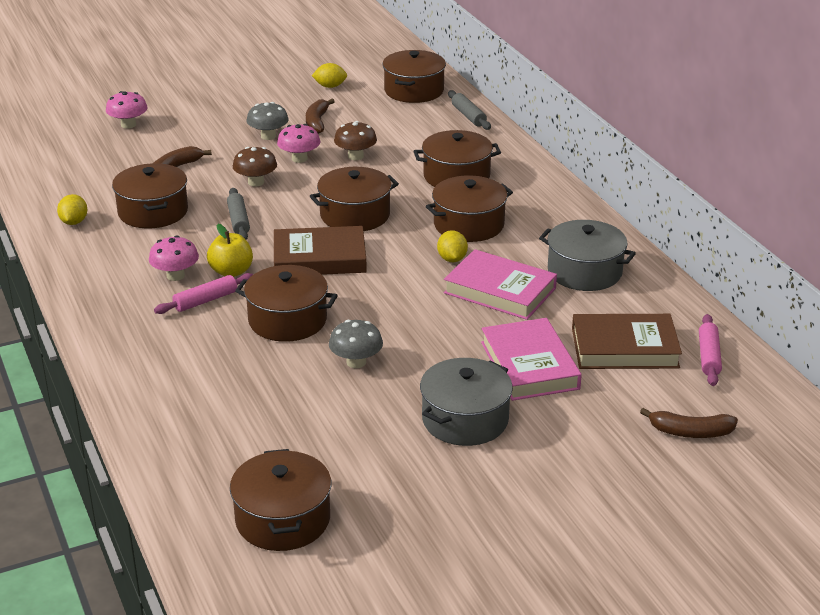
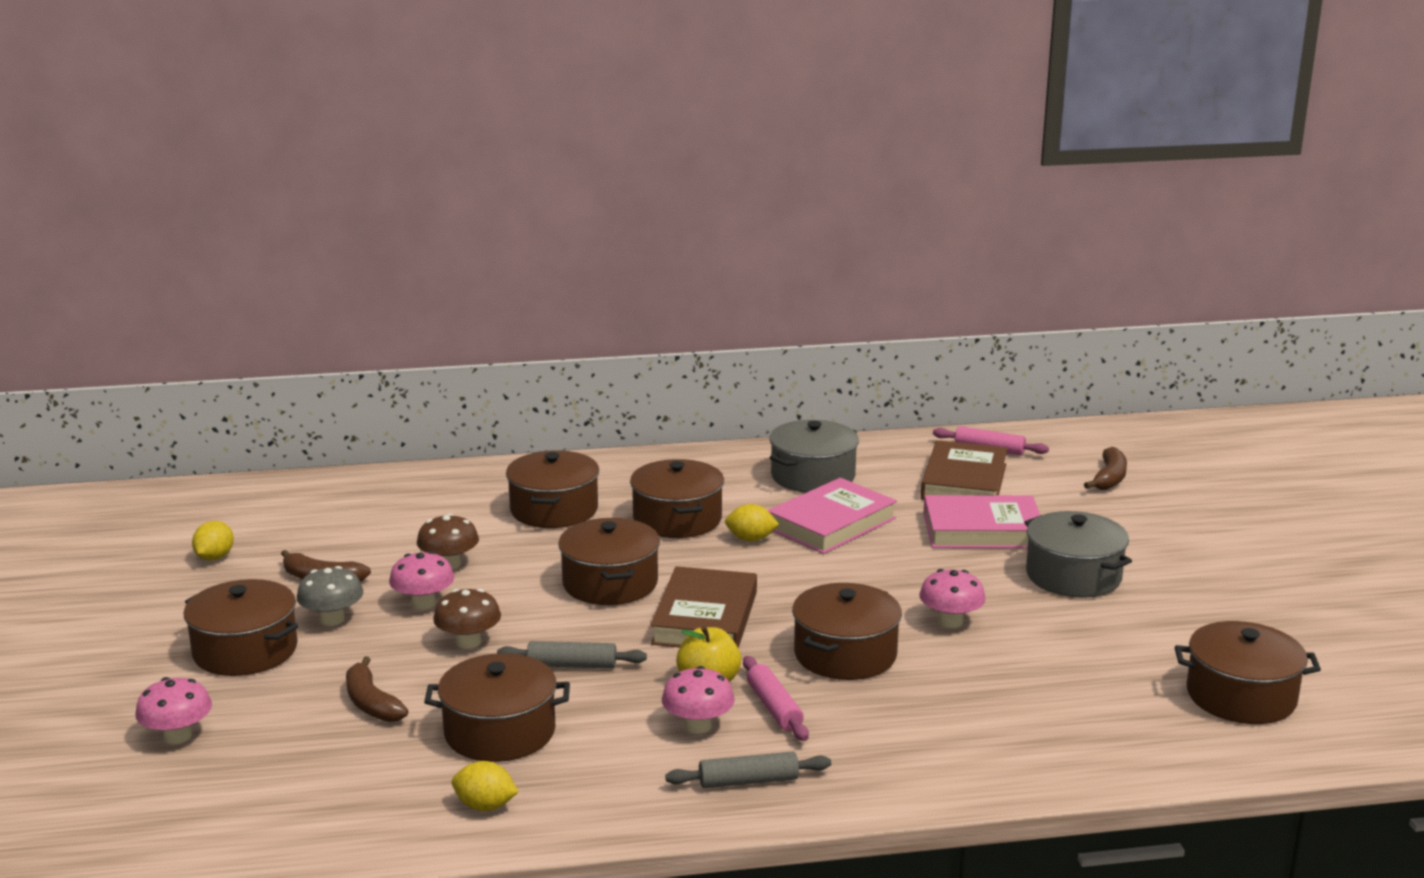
camera: 75 degrees left, 10 degrees down
grey mushroom [329,320,383,368] -> pink mushroom [919,569,986,628]
brown pot [383,50,446,103] -> brown pot moved to [183,579,298,676]
grey rolling pin [448,90,491,130] -> grey rolling pin moved to [665,751,831,788]

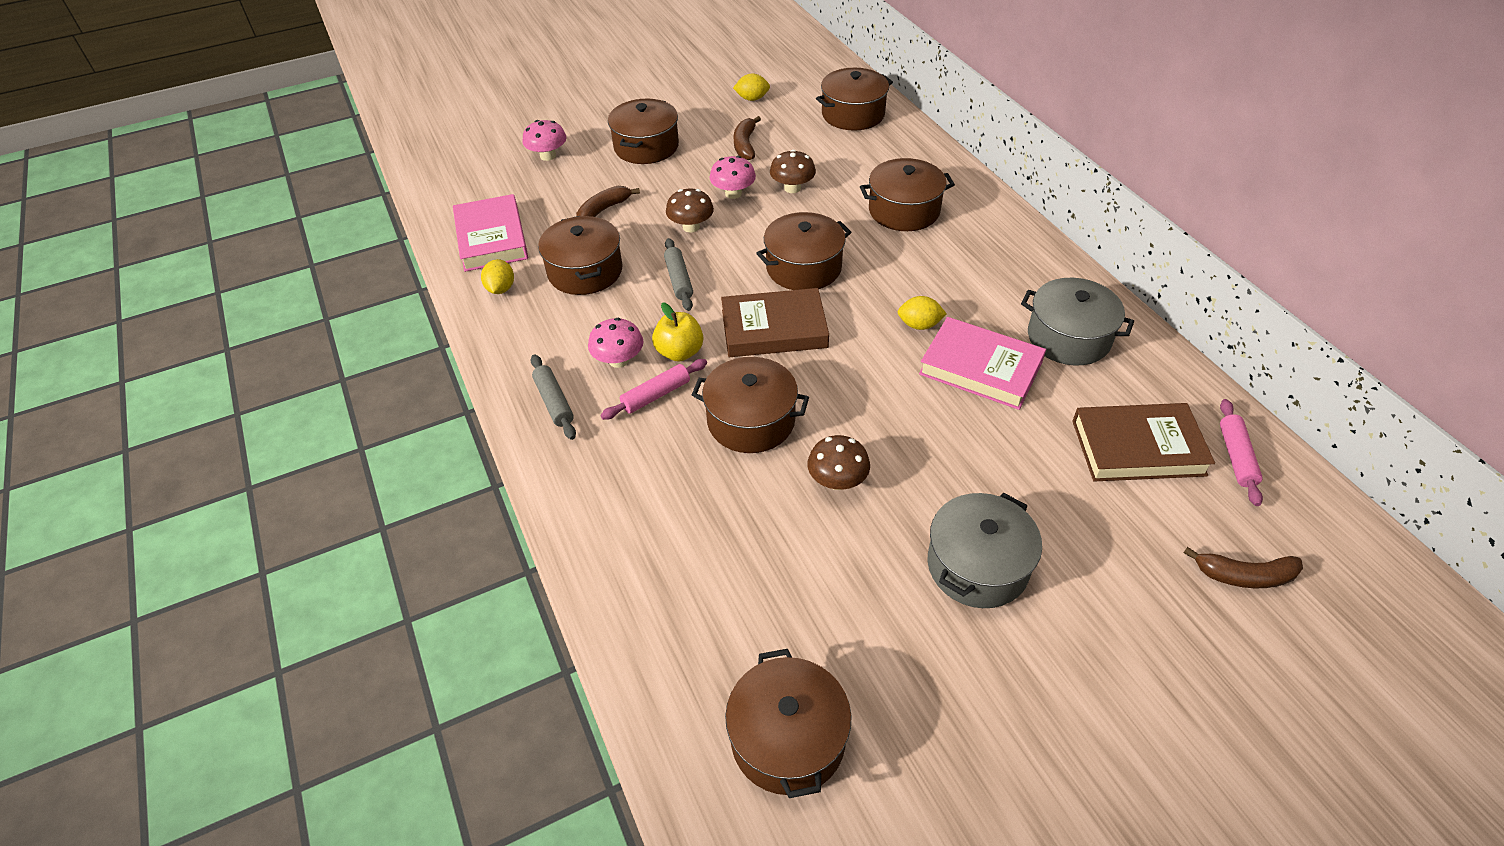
camera: 75 degrees right, 25 degrees up
grey mushroom [297,566,364,626] -> none
brown pot [630,459,724,538] -> brown pot moved to [816,68,893,131]
yellow lemon [725,504,779,542] -> yellow lemon turned 75 degrees counterclockwise [898,296,947,330]
pink mushroom [919,569,986,628] -> brown mushroom [808,435,870,490]
pink book [924,495,1040,548] -> pink book moved to [453,194,528,272]

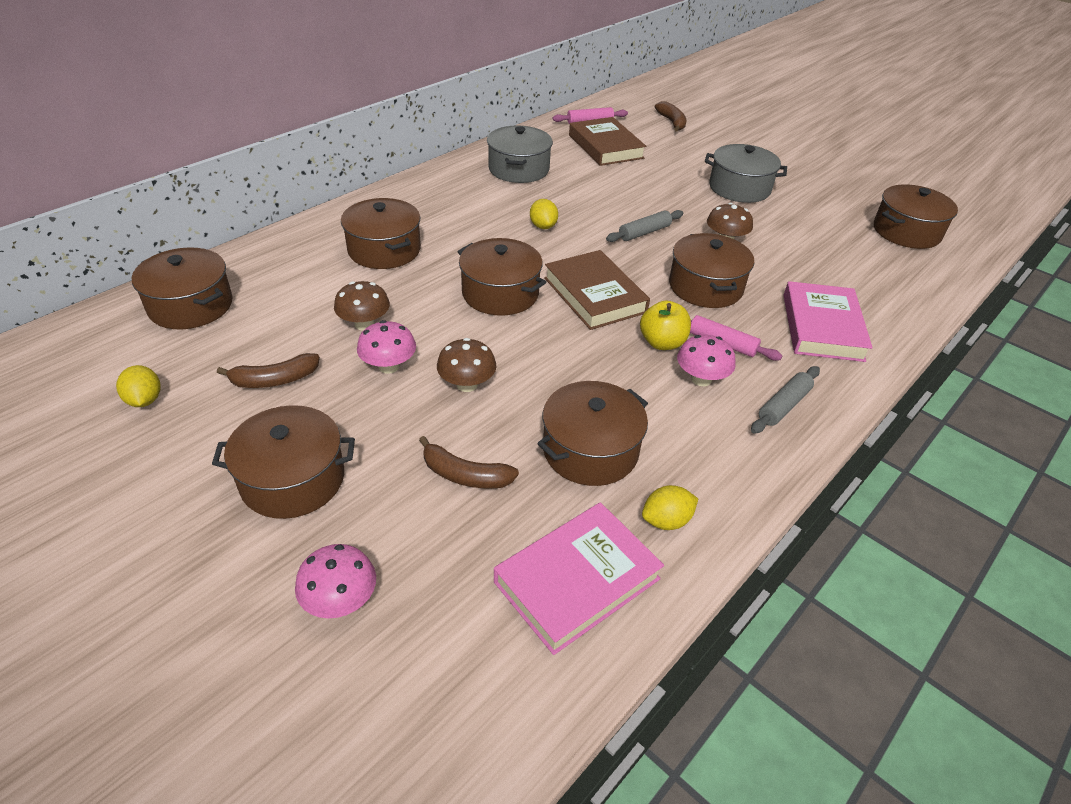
camera: 115 degrees left, 5 degrees down
grey rolling pin [664,238,693,311] -> grey rolling pin moved to [606,210,683,242]
pink book [919,317,1046,410] -> pink book moved to [783,281,873,362]

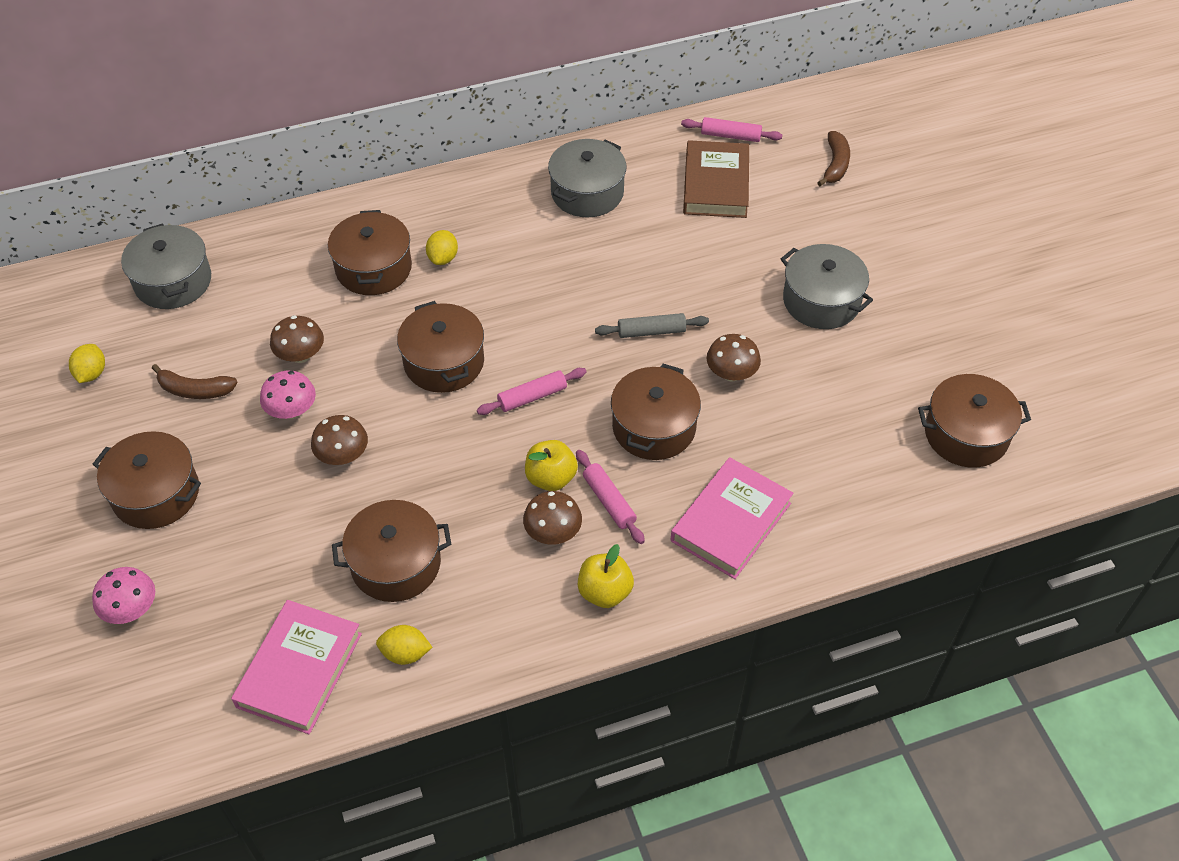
camera: 30 degrees right, 10 degrees up
brown pot [132,248,233,329] -> grey pot [121,223,211,309]
brown banana [419,436,519,489] -> none
pink book [494,502,664,655] -> pink book turned 60 degrees counterclockwise [231,600,362,734]
yellow lemon [530,199,558,229] -> yellow lemon moved to [426,230,458,265]
brown book [544,250,650,330] -> pink rolling pin [477,368,587,415]
pink mushroom [677,335,735,386] -> brown mushroom [523,491,582,545]
grey rolling pin [751,366,820,434] -> yellow apple [578,544,634,608]

